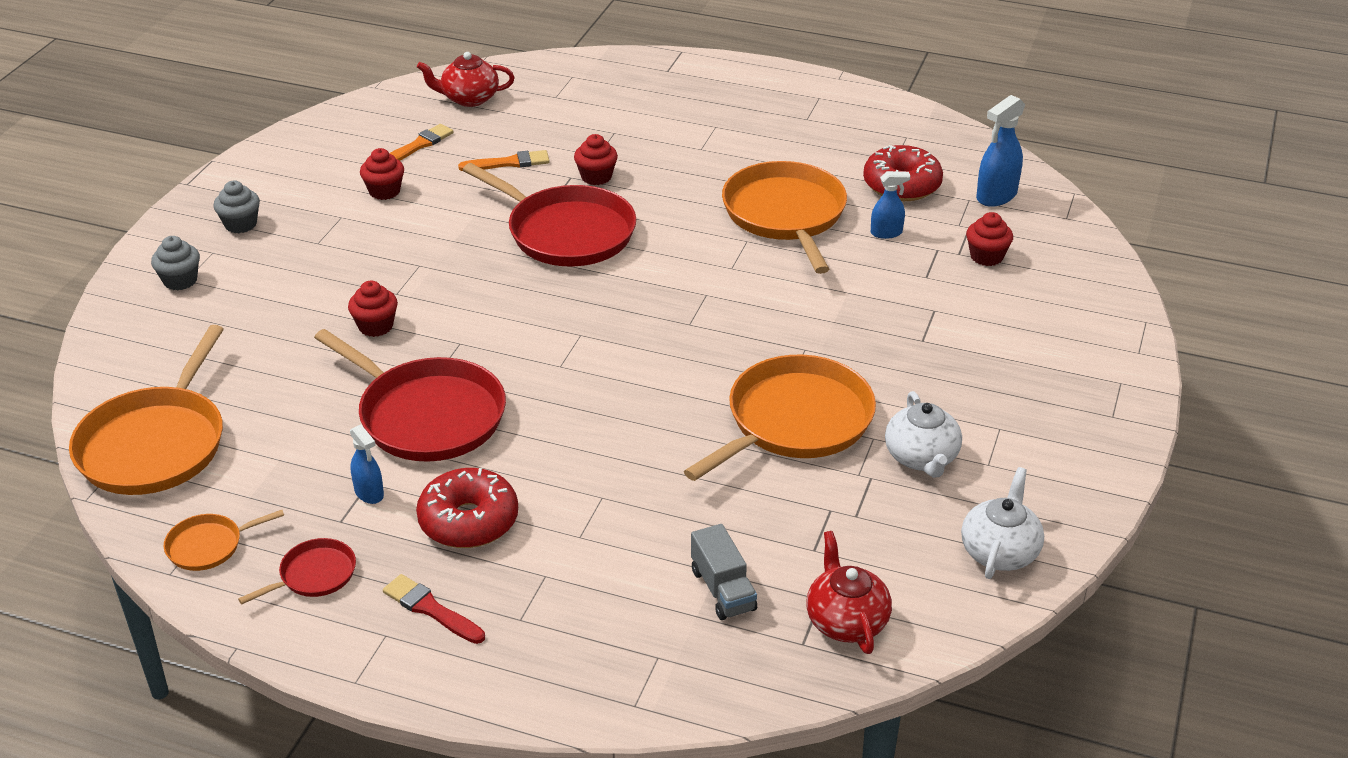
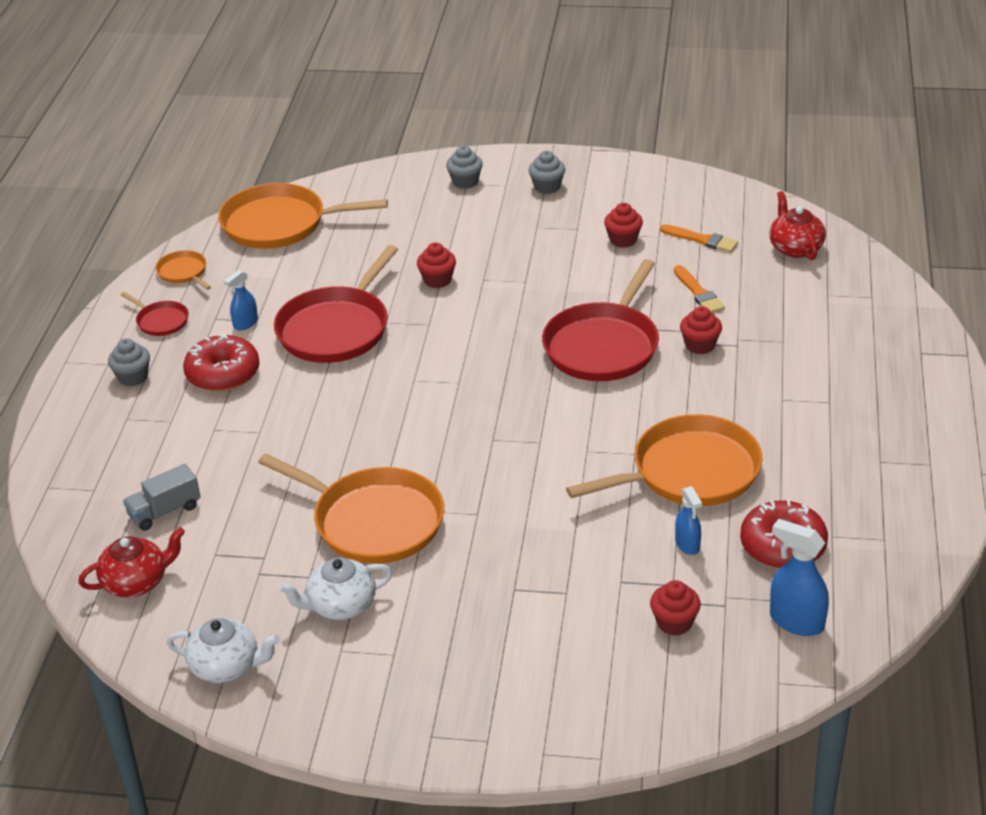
camera: 80 degrees right, 0 degrees up
red brush [383,574,485,644] -> grey cupcake [108,339,150,387]

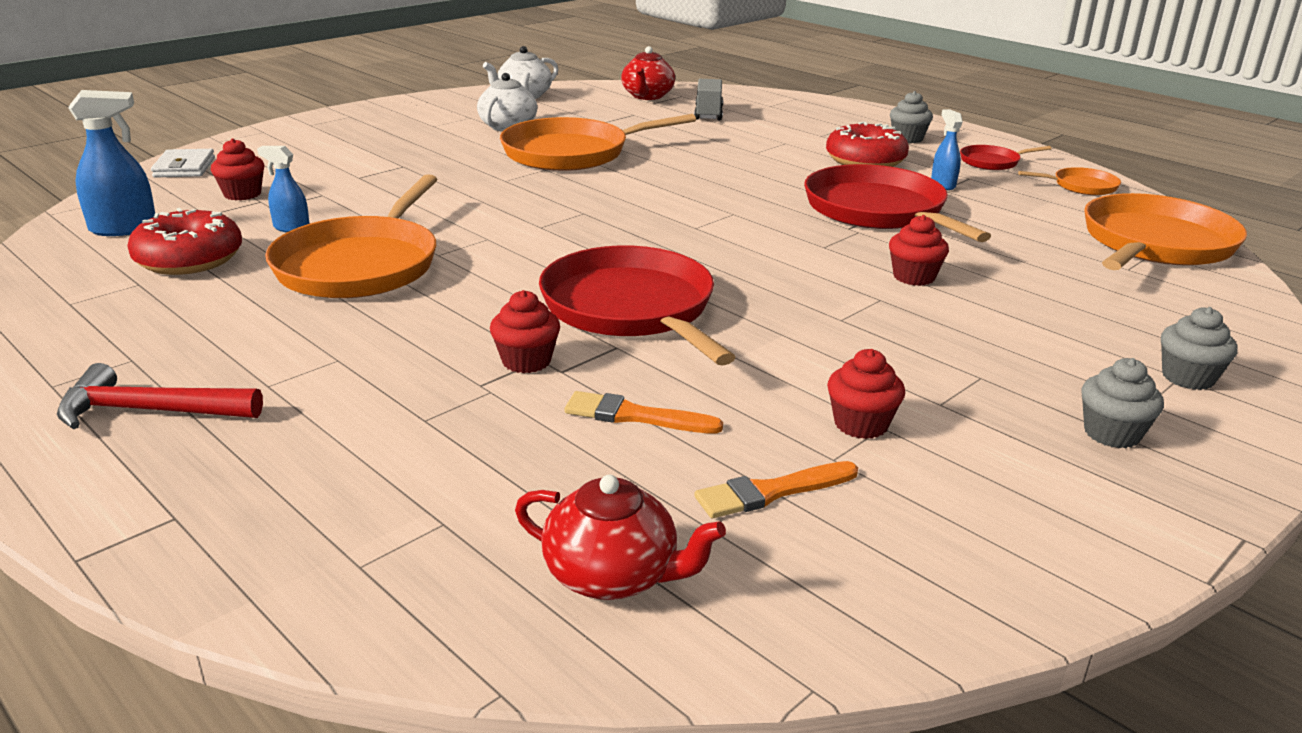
camera: 125 degrees right, 10 degrees down
none -> red hammer [57,363,263,429]
none -> white wallet [151,149,215,178]

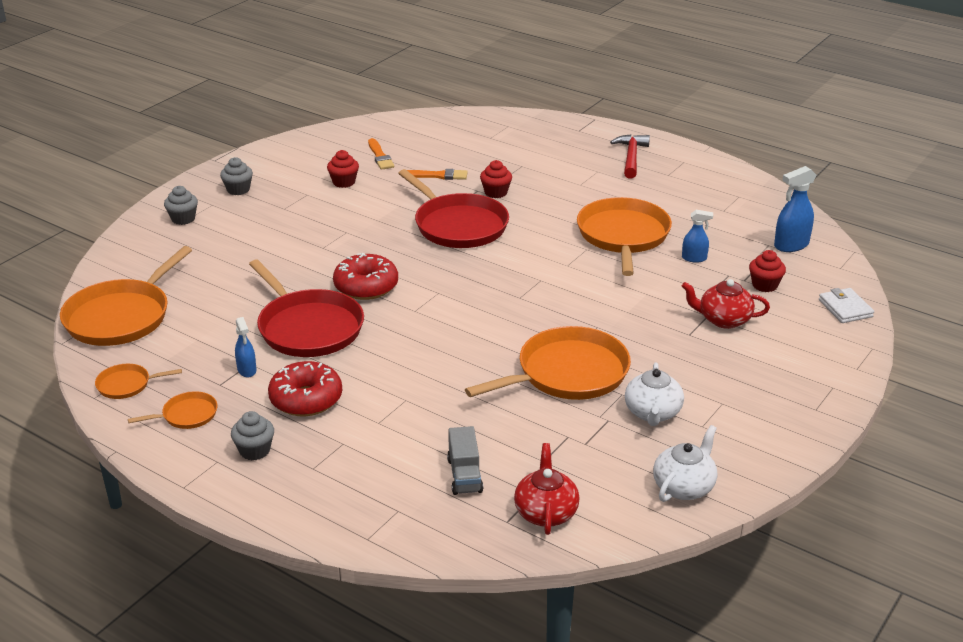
camera: 170 degrees right, 5 degrees up
red hammer [57,363,263,429] -> red hammer turned 75 degrees counterclockwise [610,135,650,179]
red donut [127,208,242,275] -> red donut moved to [333,253,398,300]
red teapot [515,475,726,600] -> red teapot moved to [682,279,770,329]
orange brush [695,461,858,518] -> orange brush turned 105 degrees clockwise [368,138,394,170]
red cupcake [889,215,949,286] -> none
red pan [960,145,1052,170] -> orange pan [128,391,218,429]

